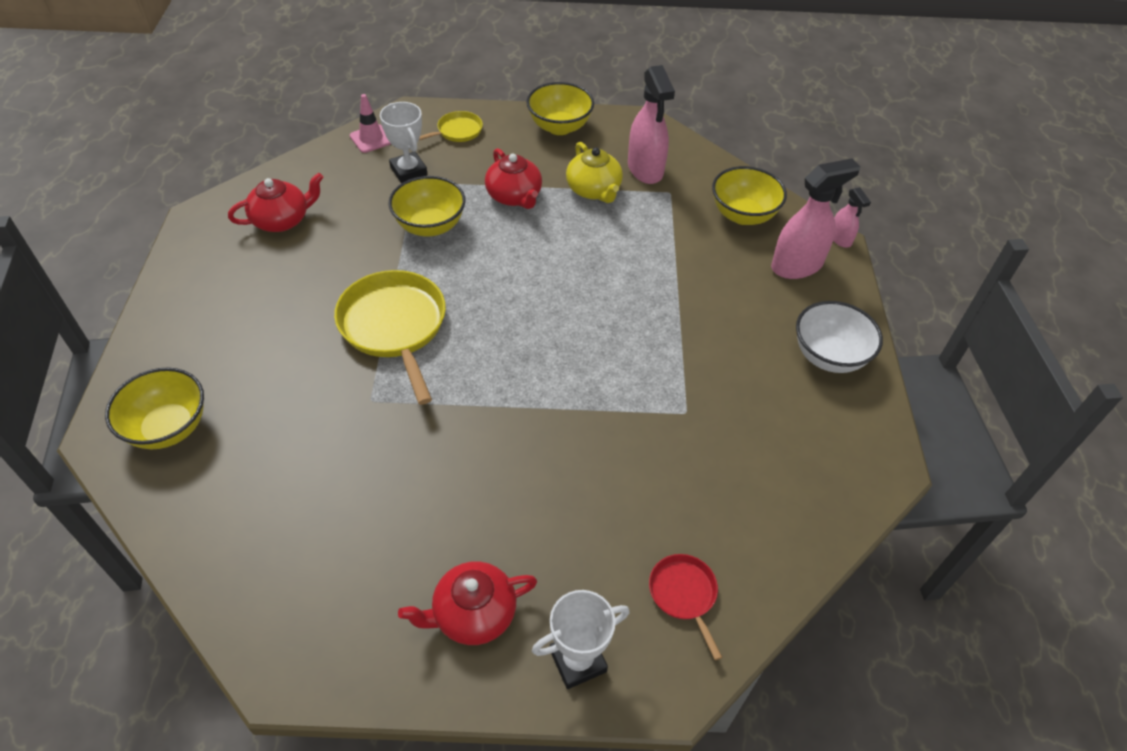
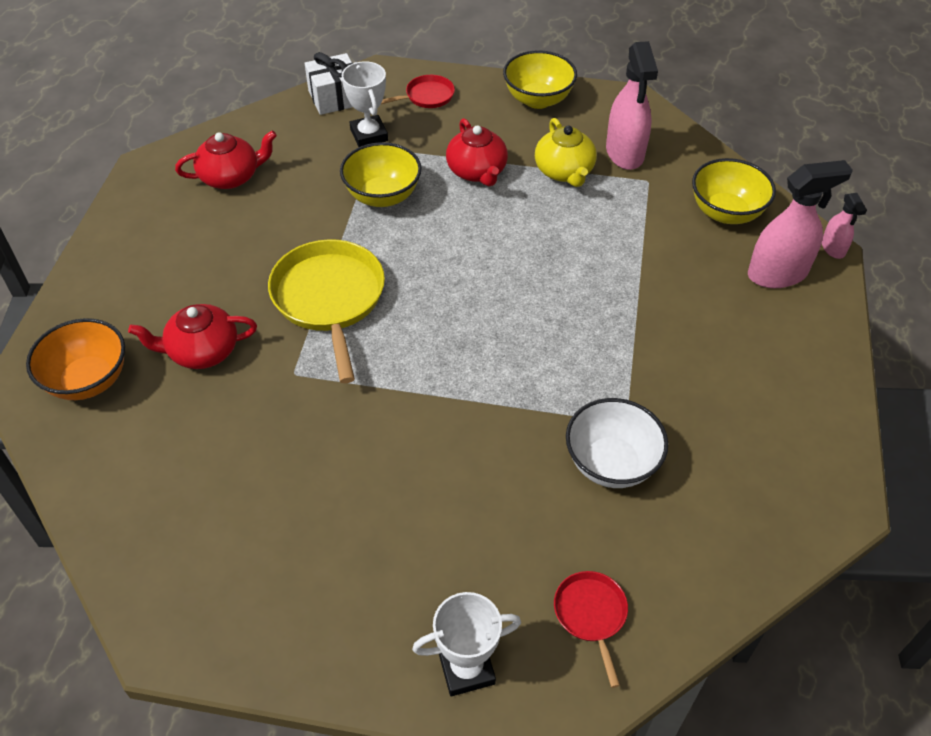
camera: 10 degrees right, 0 degrees up
yellow bowl [105,368,204,449] -> orange bowl [26,318,125,400]
pink traffic cone [350,94,391,153] -> white gift [304,52,353,115]
red teapot [398,561,537,645] -> red teapot moved to [128,304,257,369]
yellow pan [419,111,483,142] -> red pan [381,75,455,108]
white bowl [796,301,883,373] -> white bowl moved to [566,398,668,488]

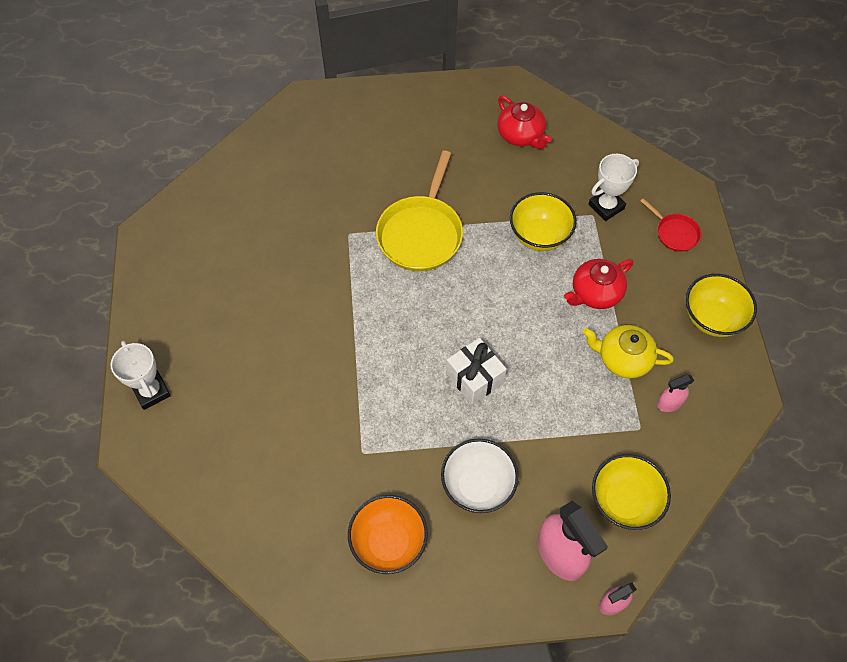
camera: 75 degrees right, 10 degrees up
orange bowl [26,318,125,400] -> orange bowl moved to [348,495,428,574]
red teapot [128,304,257,369] -> none
yellow pan [268,239,385,383] -> yellow pan turned 135 degrees clockwise [376,150,463,271]
white gift [304,52,353,115] -> white gift moved to [446,338,507,405]
yellow teapot [535,118,597,187] -> yellow teapot turned 45 degrees clockwise [583,325,674,378]
red pan [554,571,628,688] -> none
white bowl [566,398,668,488] -> white bowl moved to [441,438,519,513]
pink spray bottle [606,41,658,170] -> pink spray bottle [657,374,694,412], size x0.52

